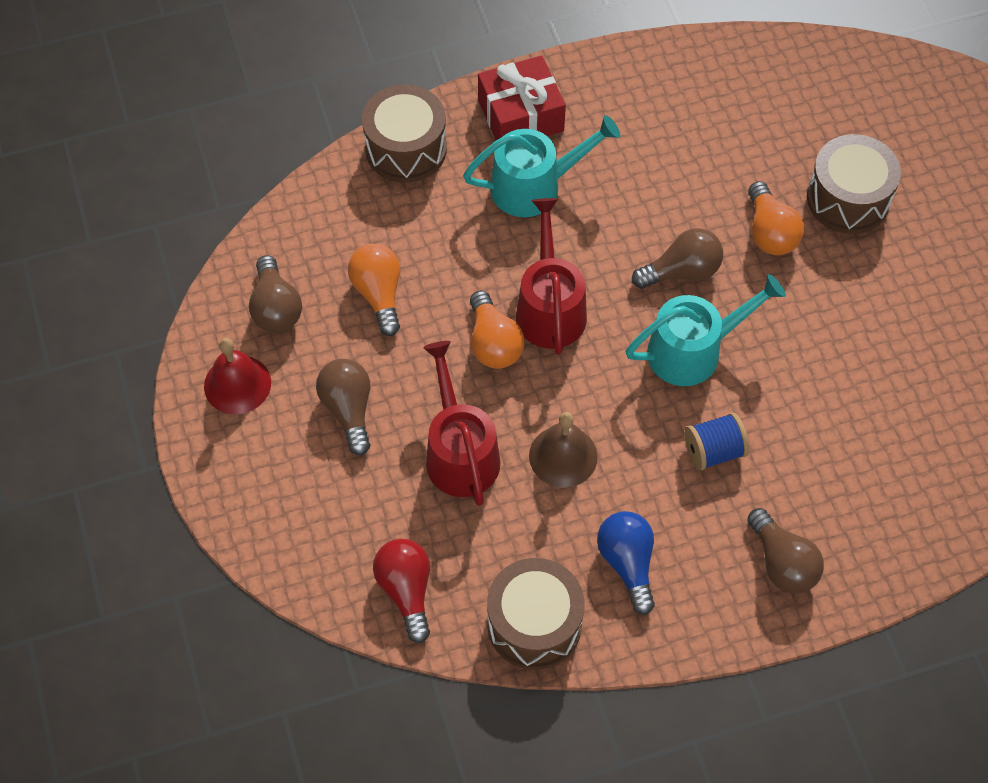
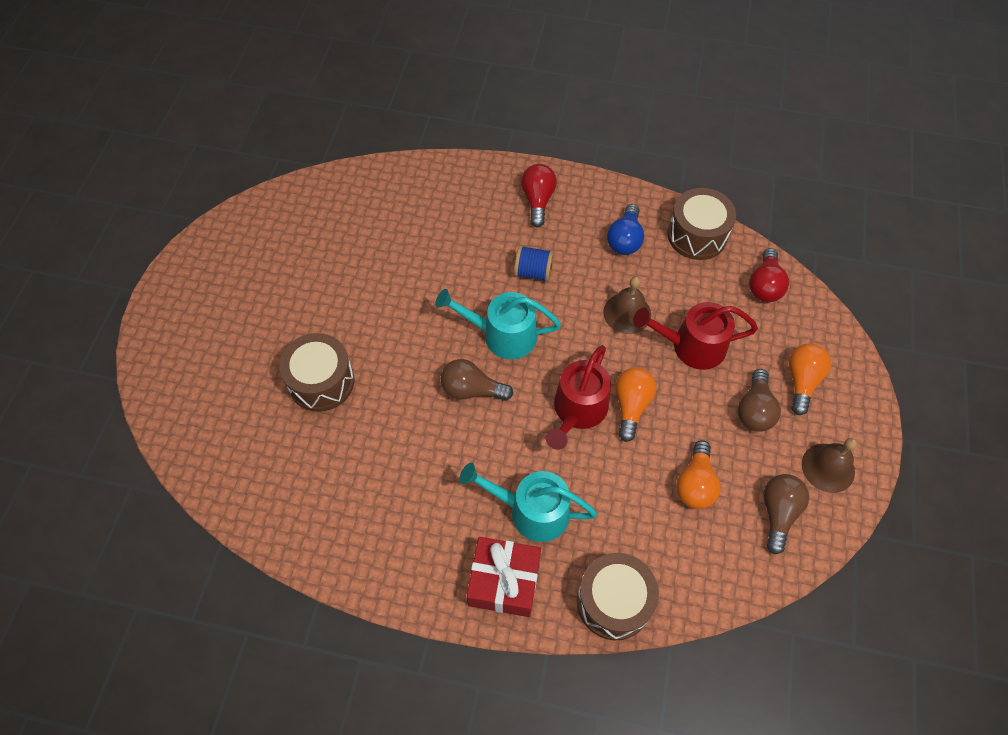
camera: 150 degrees left, 0 degrees up
red bell [204,338,271,414] -> brown bell [802,438,857,493]
red watering can [423,341,500,506] -> red watering can turned 75 degrees clockwise [633,302,758,370]
brown light bulb [747,508,824,594] -> red light bulb [521,164,557,227]
orange light bulb [748,181,804,255] -> orange light bulb moved to [788,344,831,415]

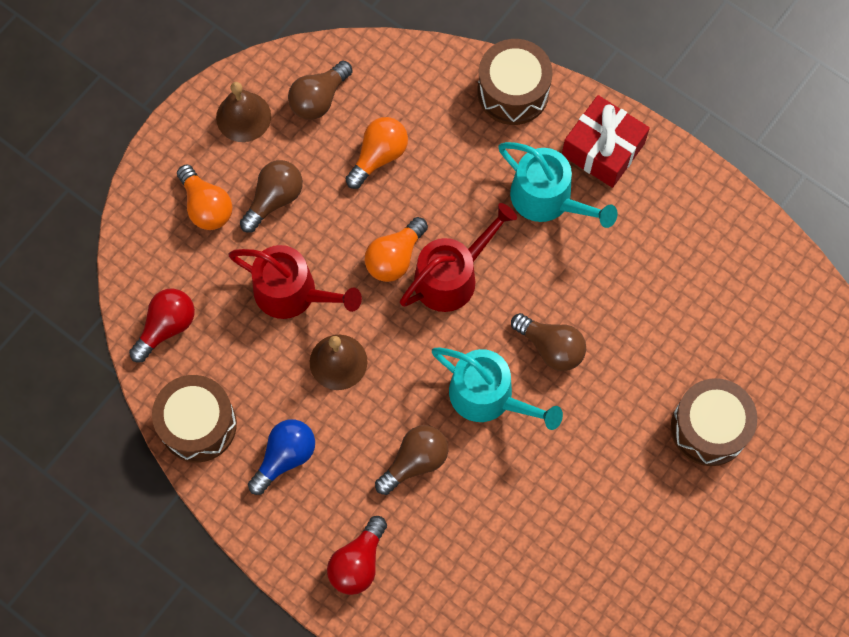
camera: 155 degrees left, 10 degrees up
blue spool [514,245,554,282] -> brown light bulb [375,425,448,495]
orange light bulb [788,344,831,415] -> orange light bulb turned 75 degrees counterclockwise [177,165,233,230]

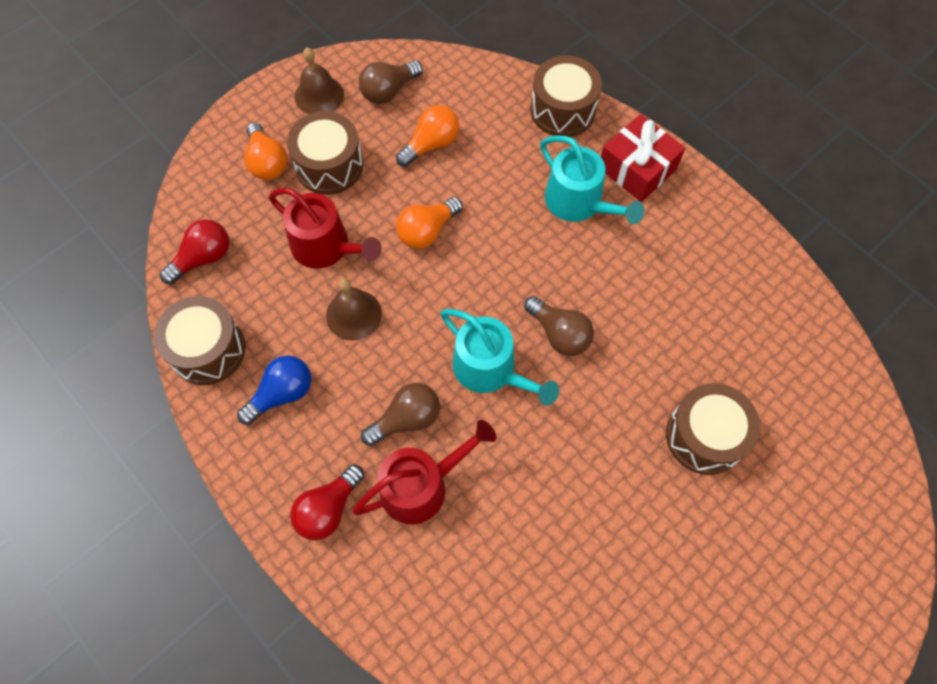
camera: 10 degrees right, 5 degrees down
brown light bulb [240,160,303,233] -> brown drum [287,111,363,195]
red watering can [400,203,517,312] -> red watering can moved to [352,420,496,524]

